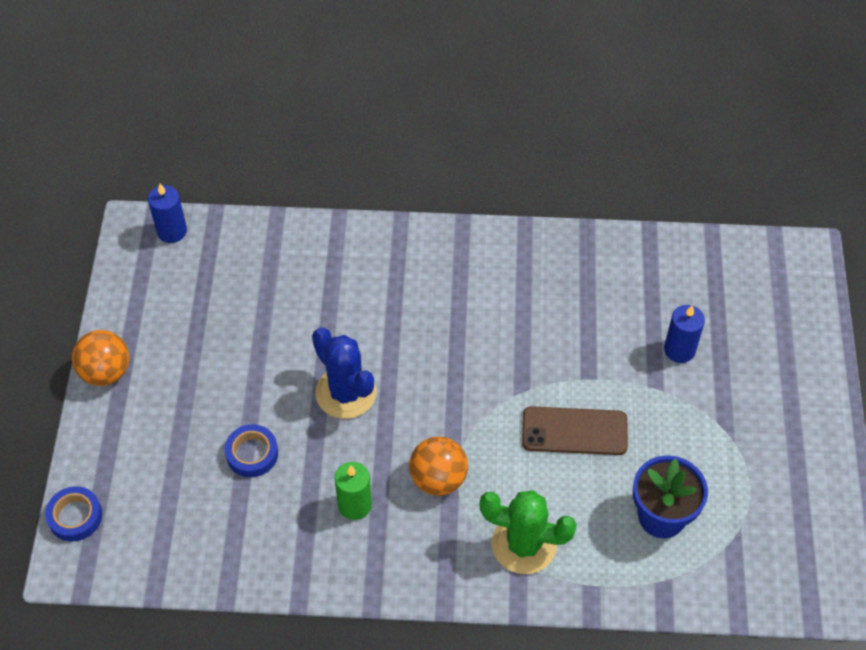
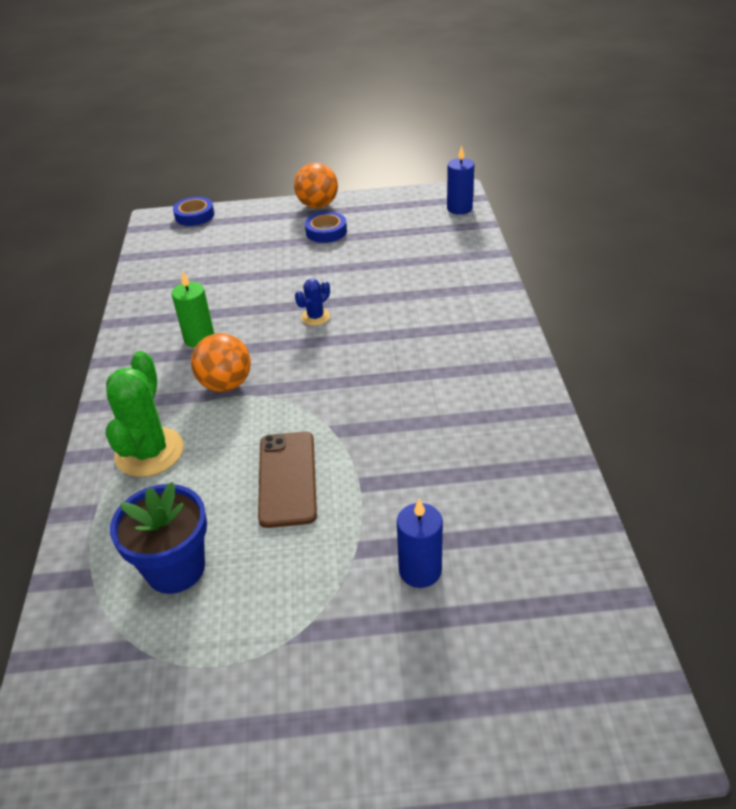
camera: 85 degrees right, 15 degrees down
blue tape [225,424,278,477] -> blue tape moved to [305,212,347,243]
blue cactus [312,327,377,419] -> blue cactus [295,279,330,326], size x0.51

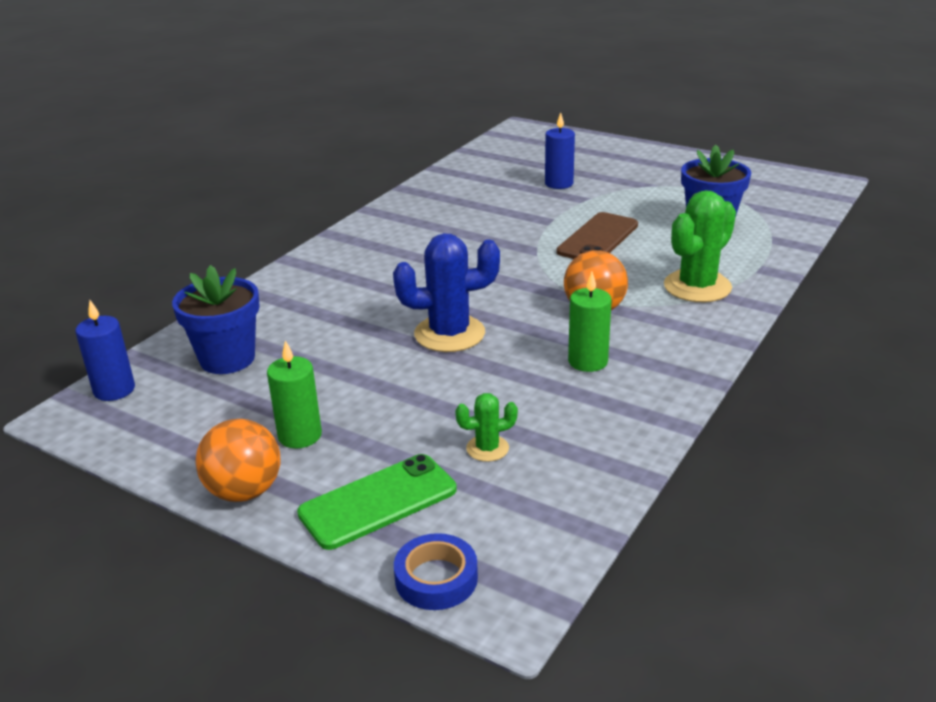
camera: 145 degrees left, 10 degrees down
blue cactus [295,279,330,326] -> blue cactus [393,233,500,352], size x1.98
blue tape [305,212,347,243] -> green candle [267,340,322,449]
none -> blue flower pot [172,265,260,374]
none -> green phone [297,454,457,550]
none -> green cactus [455,393,518,462]

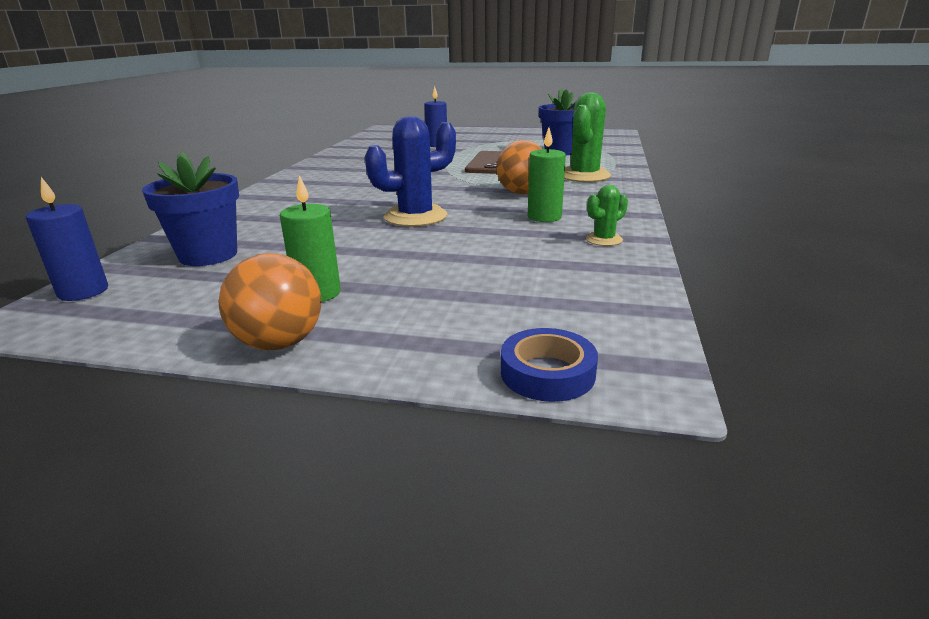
camera: 20 degrees left, 5 degrees down
green phone [297,454,457,550] -> none
green cactus [455,393,518,462] -> green cactus moved to [586,185,628,246]

